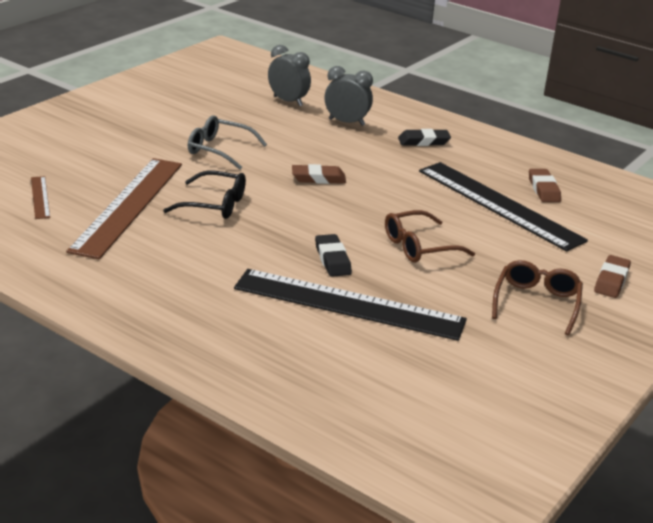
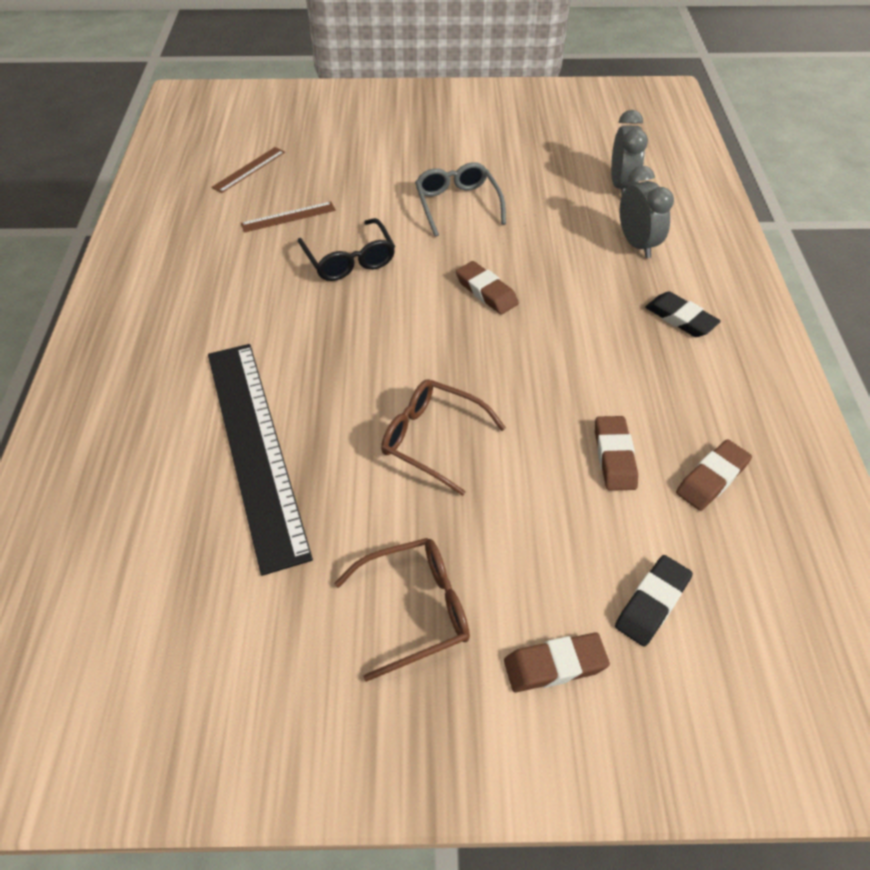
camera: 55 degrees right, 20 degrees up
brown ruler [66,158,182,259] -> brown ruler [241,202,336,233], size x0.42
black eraser [315,234,352,277] -> black eraser moved to [615,555,693,646]
black ruler [419,162,588,251] -> brown eraser [595,416,638,491]

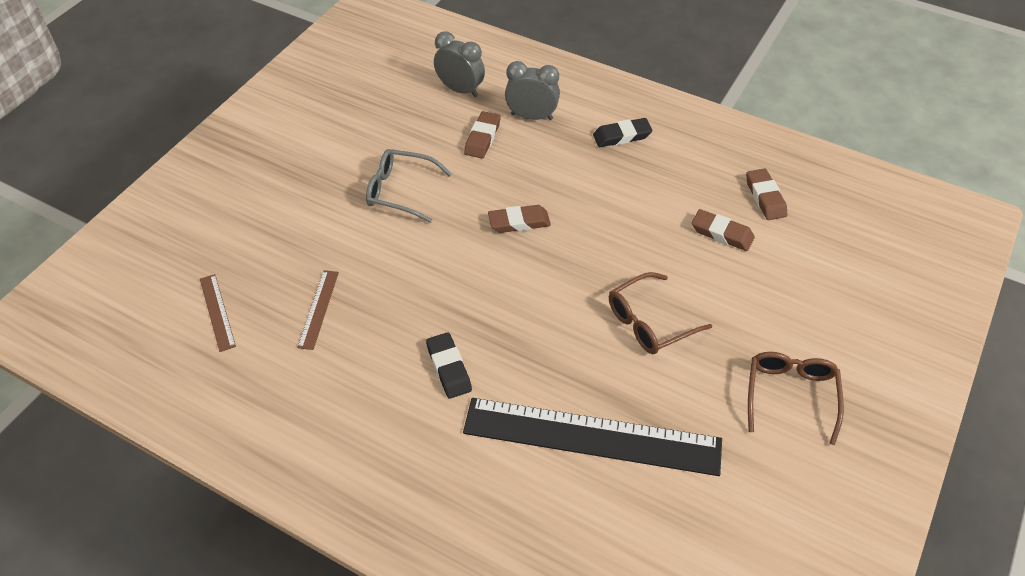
camera: 60 degrees left, 0 degrees up
black glasses [298,218,395,281] -> none
brown eraser [504,632,610,692] -> brown eraser moved to [464,111,501,158]
black eraser [615,555,693,646] -> black eraser moved to [426,332,472,399]

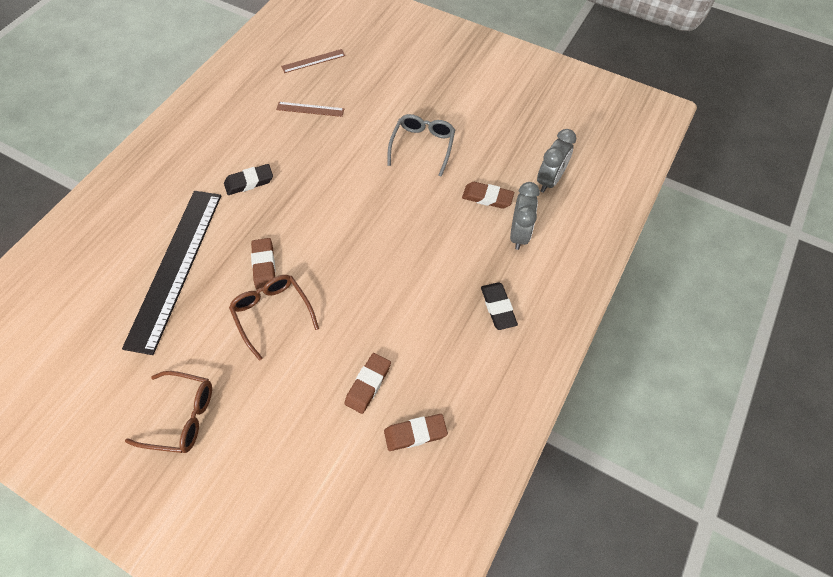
camera: 90 degrees right, 10 degrees up
brown eraser [488,205,551,233] -> brown eraser moved to [251,238,276,289]

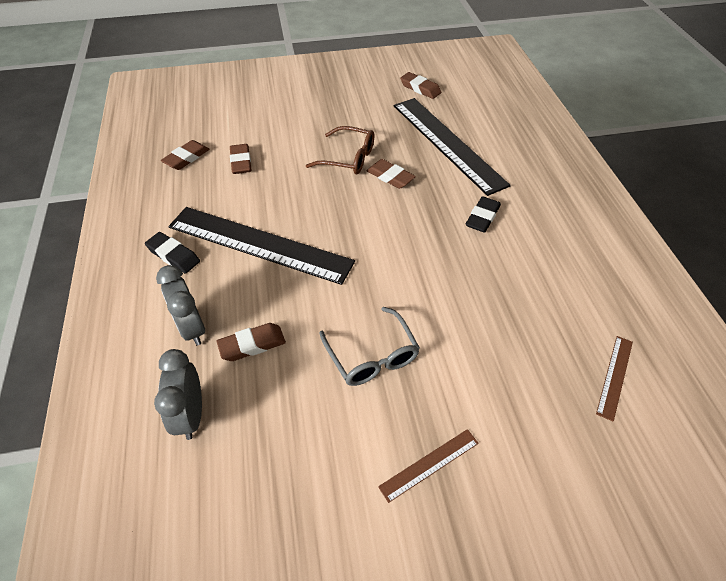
camera: 140 degrees right, 10 degrees down
brown glasses [125,371,212,453] -> none
brown ruler [276,102,344,117] -> brown ruler moved to [378,429,479,503]
none -> black ruler [169,207,355,285]
none -> brown eraser [400,72,441,99]

